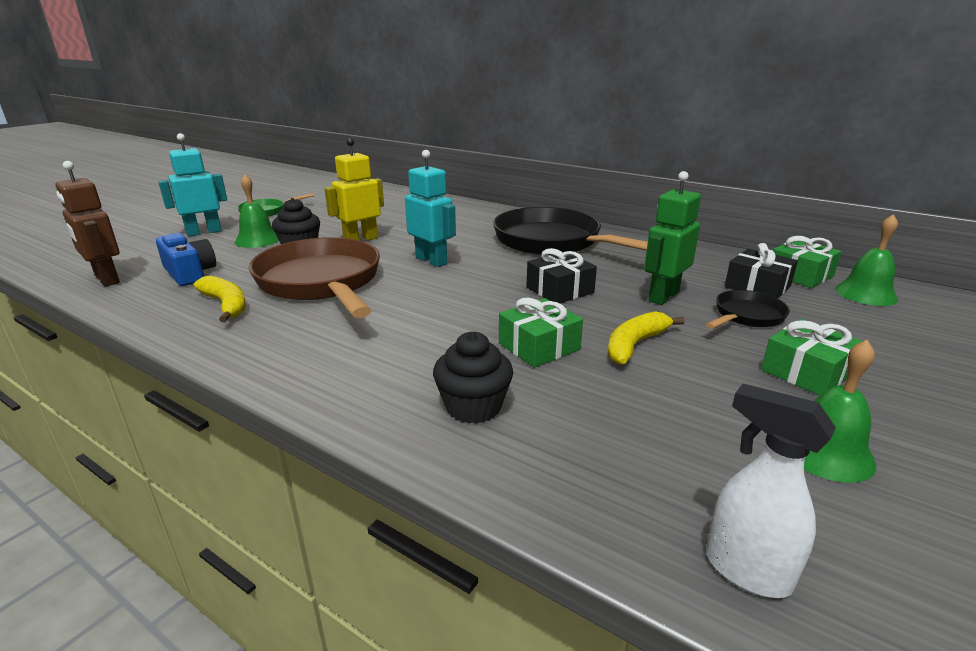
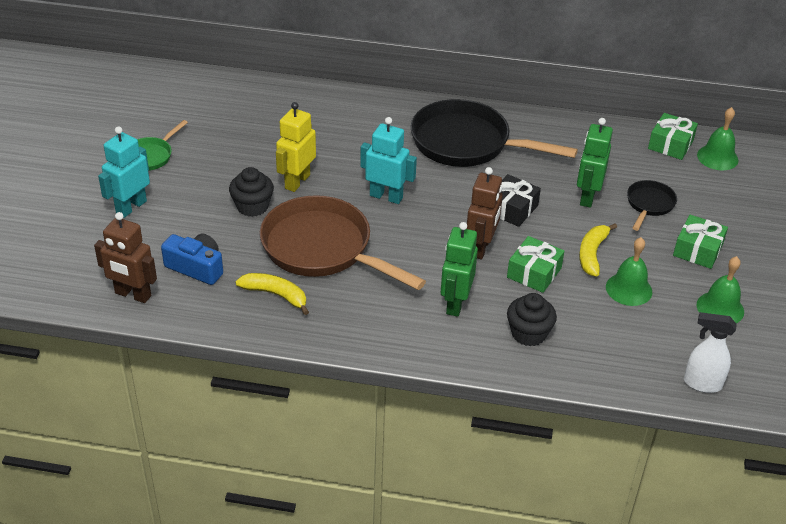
camera: 25 degrees left, 15 degrees up
green bell [235,174,279,248] -> green bell moved to [606,237,652,306]
black gift [725,243,798,298] -> none
none -> green robot [441,222,478,317]
none -> brown robot [467,167,503,259]

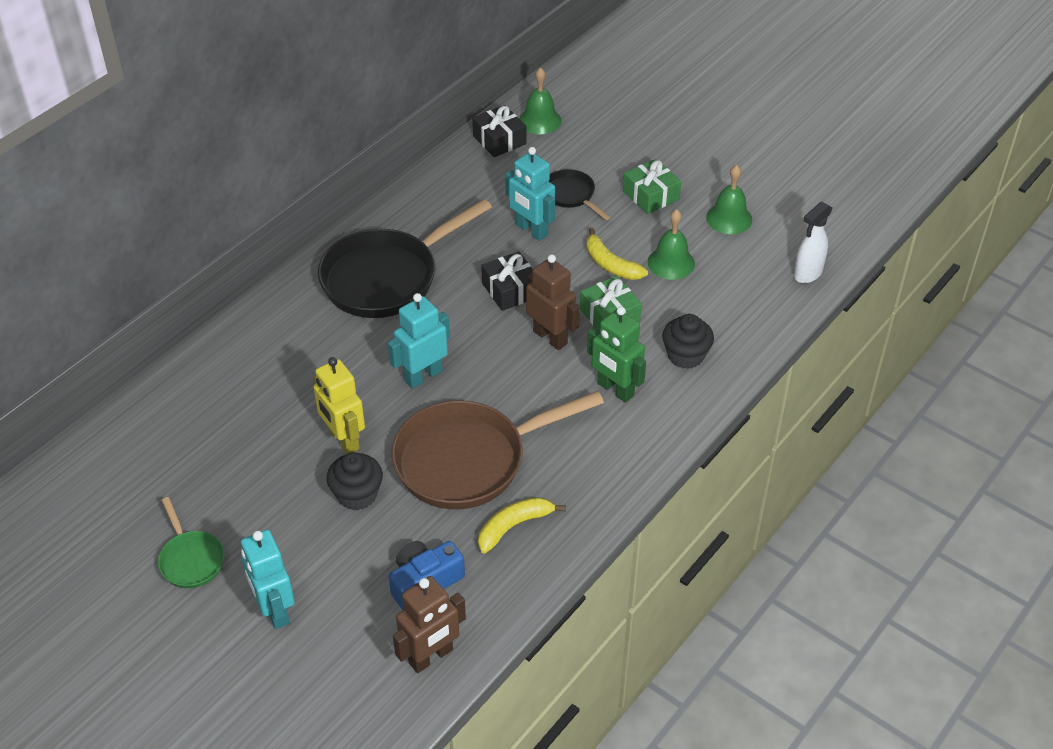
camera: 60 degrees left, 5 degrees up
green robot [577,118,613,208] -> turquoise robot [505,147,555,241]
green gift [648,113,698,160] -> black gift [472,105,526,157]

